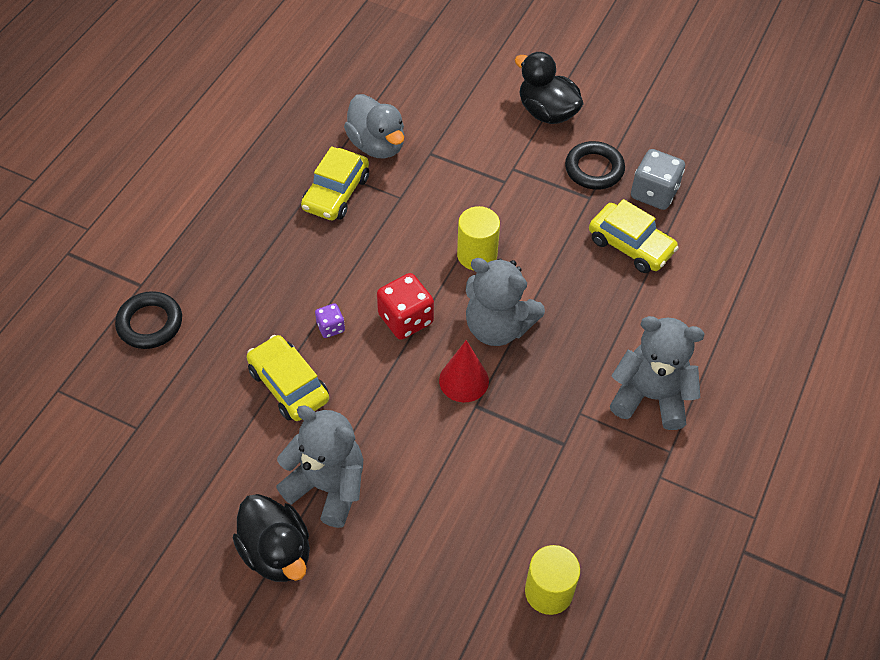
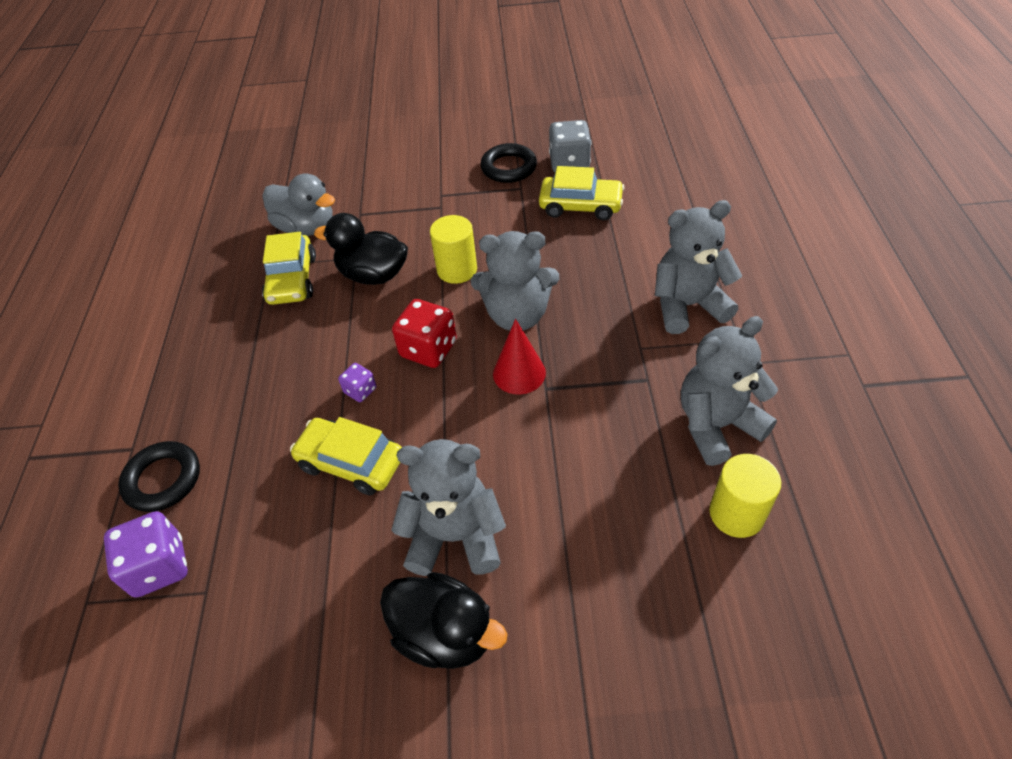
camera: 25 degrees left, 5 degrees down
black duck [514,52,584,124] -> black duck moved to [314,213,408,285]
none -> purple dice [104,511,188,598]
none -> grey teddy bear [681,316,778,466]

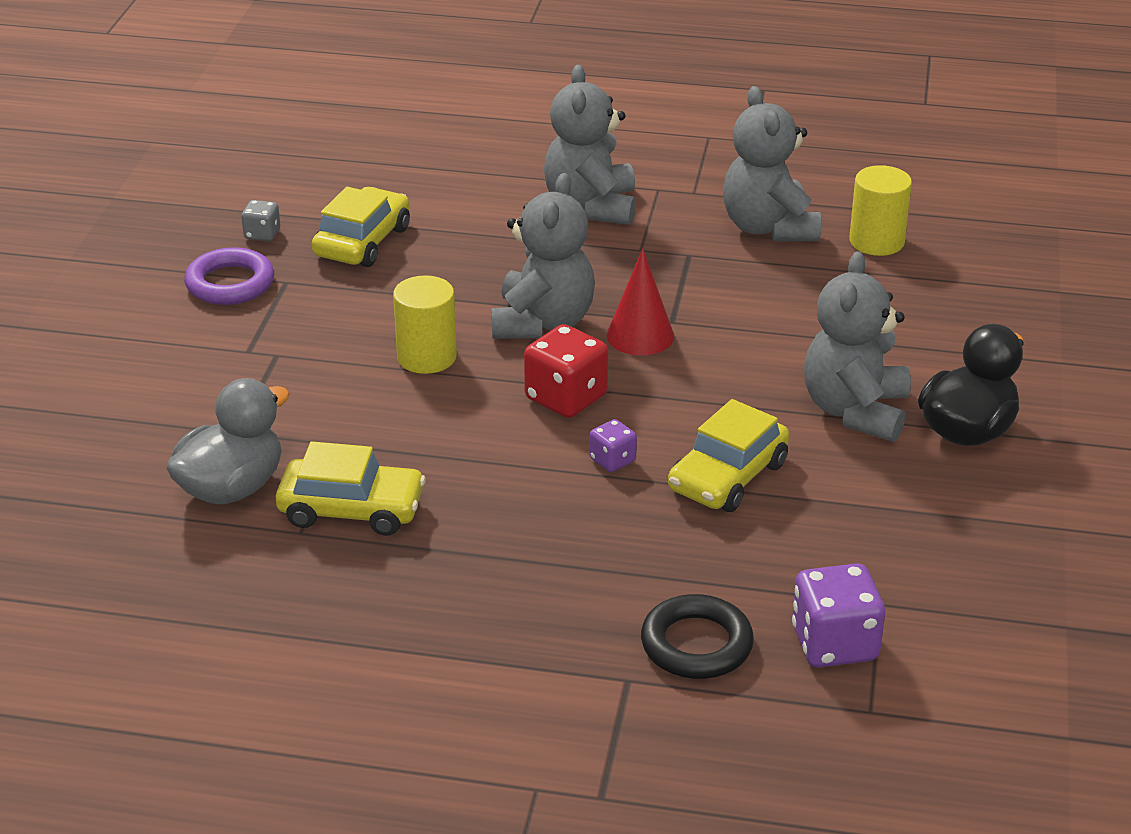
camera: 80 degrees left, 15 degrees down
black duck [314,213,408,285] -> none
black ring [481,143,537,183] -> purple ring [184,247,274,305]
grey dice [549,120,591,172] -> grey dice [241,200,280,241], size x0.54

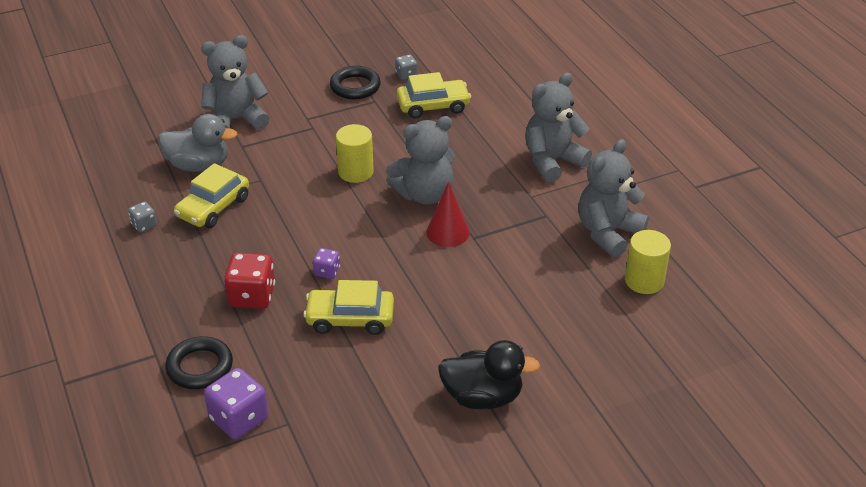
camera: 55 degrees right, 5 degrees up
purple ring [184,247,274,305] -> black ring [330,66,381,99]
yellow car [276,441,426,536] -> yellow car turned 60 degrees clockwise [174,163,249,228]
red dice [524,324,608,418] -> red dice moved to [224,253,275,309]
grey teddy bear [804,251,911,442] -> grey teddy bear moved to [201,35,270,130]
none -> grey dice [128,201,157,233]

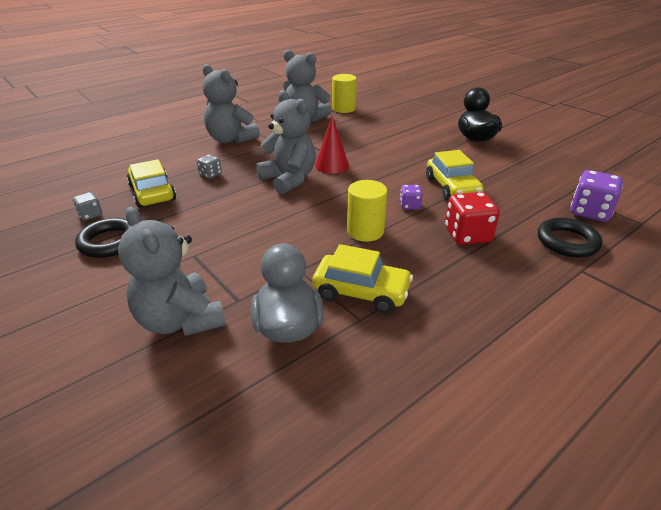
camera: 105 degrees left, 5 degrees down
grey dice [128,201,157,233] -> grey dice moved to [197,154,222,179]
yellow cylinder [336,124,374,183] -> yellow cylinder moved to [347,180,387,242]

